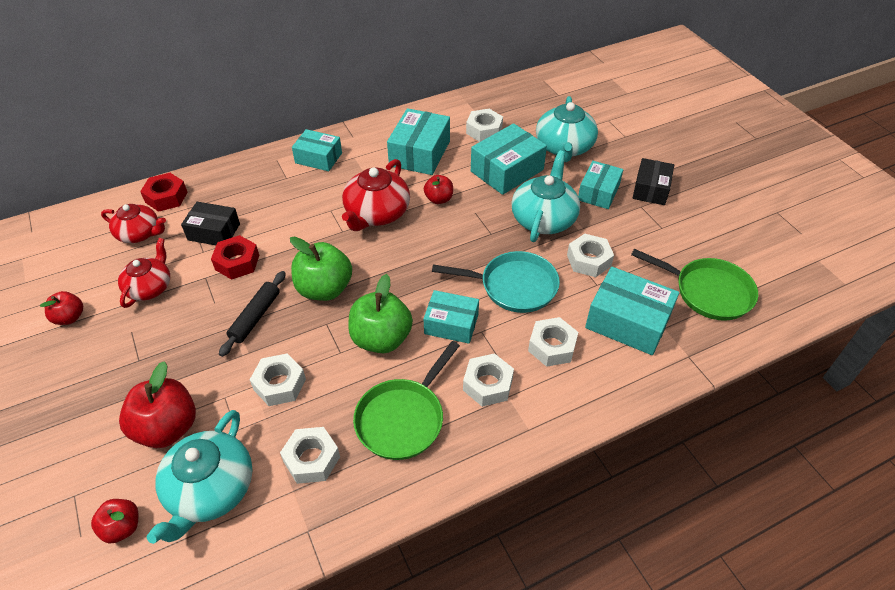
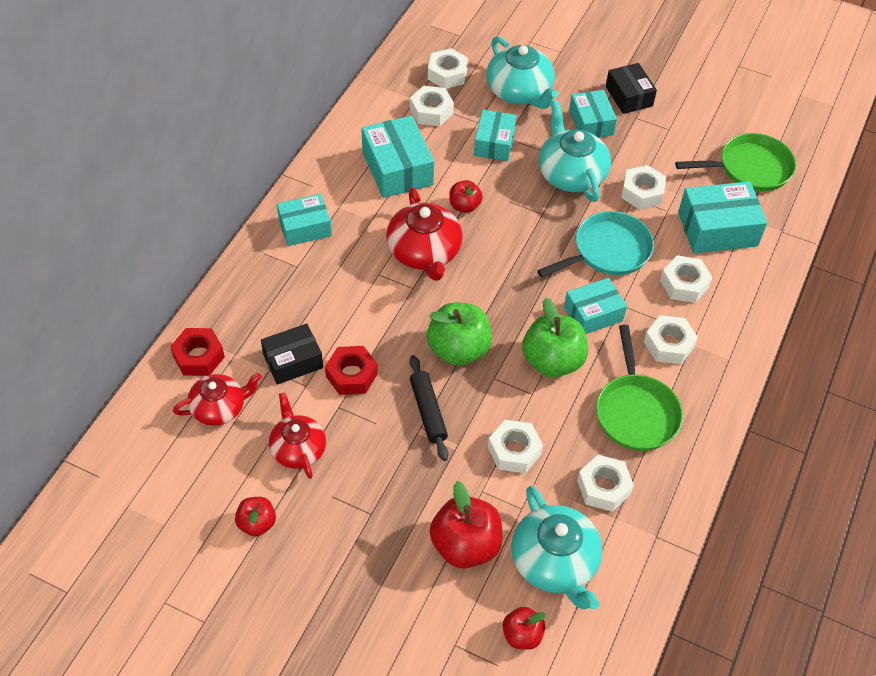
camera: 40 degrees left, 5 degrees up
turquoise box [471,123,547,195] -> turquoise box [474,110,517,161], size x0.66
none -> white nut [428,48,468,89]

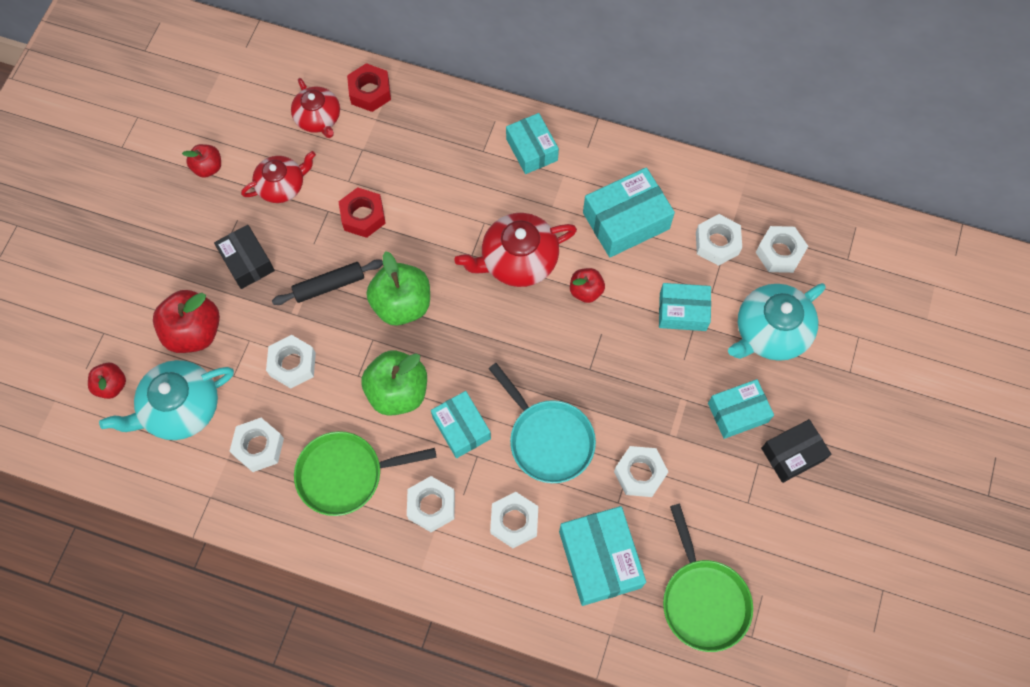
camera: 85 degrees right, 15 degrees up
black box [261,324,323,385] -> black box moved to [214,225,275,289]
turquoise teapot [539,100,611,202] -> none

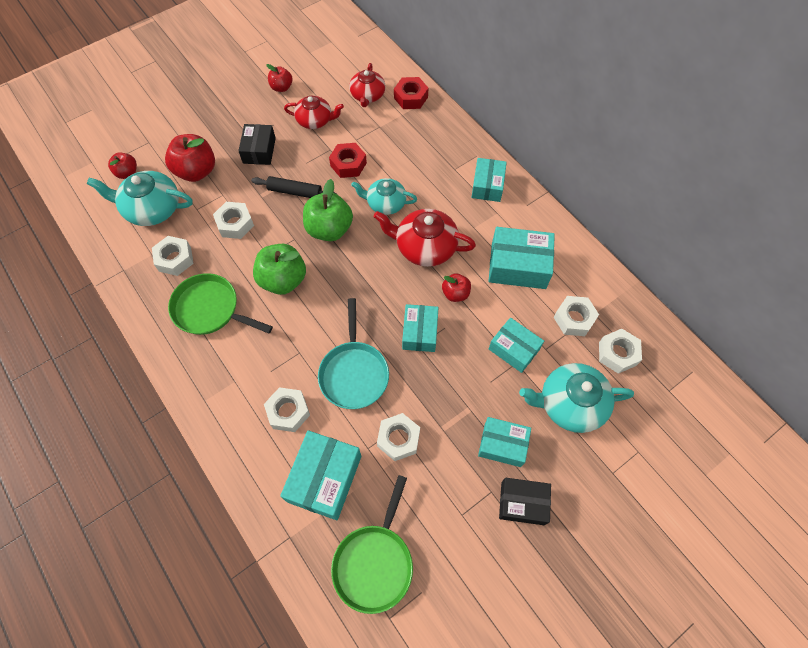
camera: 35 degrees right, 5 degrees down
white nut [407,476,455,532] -> none
turquoise box [431,391,491,458] -> turquoise box moved to [402,304,439,352]
none -> turquoise teapot [351,178,417,215]

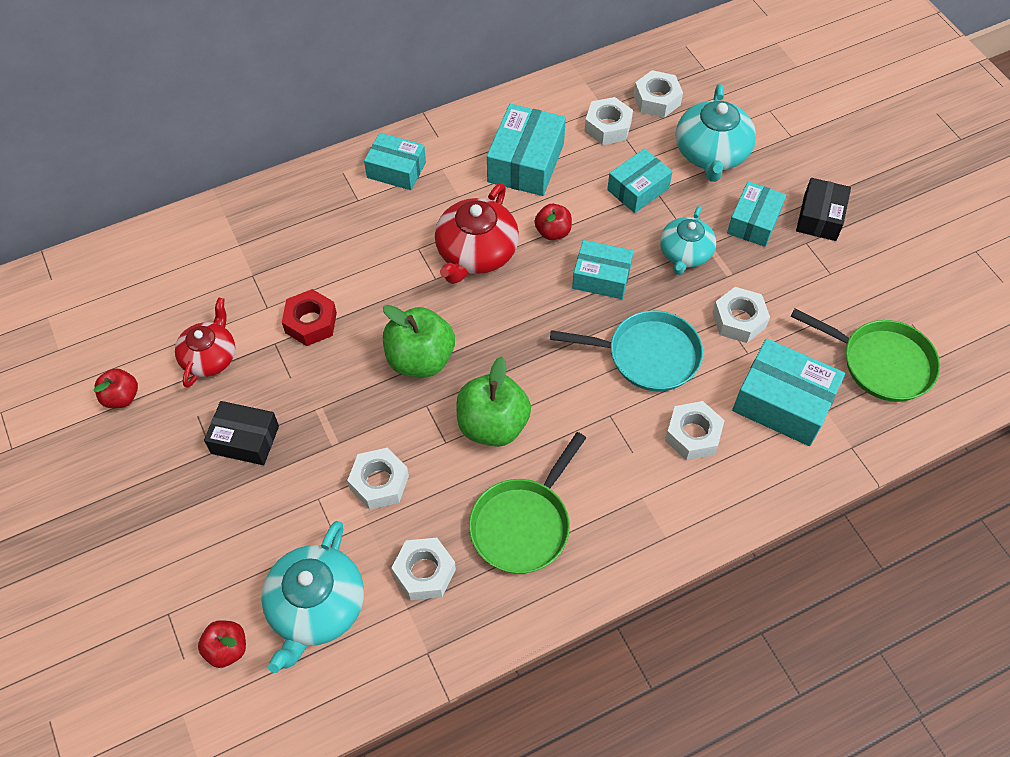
camera: 80 degrees left, 5 degrees down
red apple [165,134,215,182] -> none
black rolling pin [251,176,336,198] -> none
red teapot [349,63,385,107] -> none
turquoise teapot [351,178,417,215] -> turquoise teapot moved to [660,206,716,275]
red nut [394,77,428,109] -> none

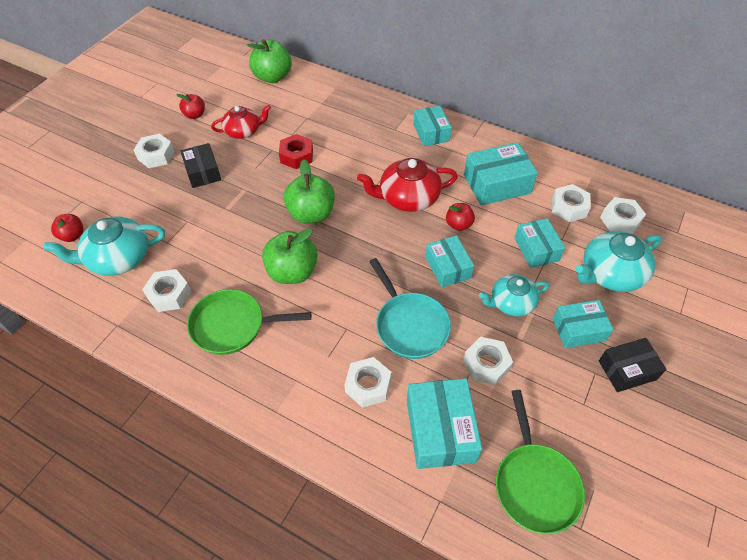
camera: 55 degrees right, 5 degrees down
white nut [347,448,409,510] -> white nut moved to [134,133,175,168]
turquoise box [607,148,673,213] -> turquoise box turned 60 degrees clockwise [514,218,565,268]
none -> green apple [247,39,292,83]

